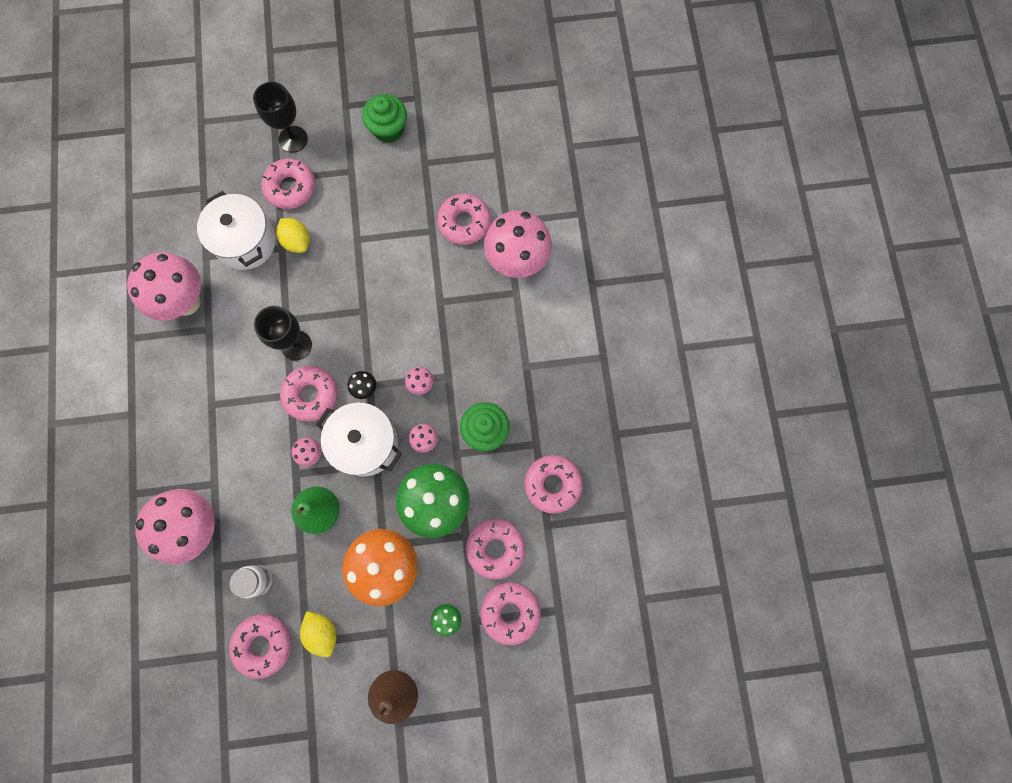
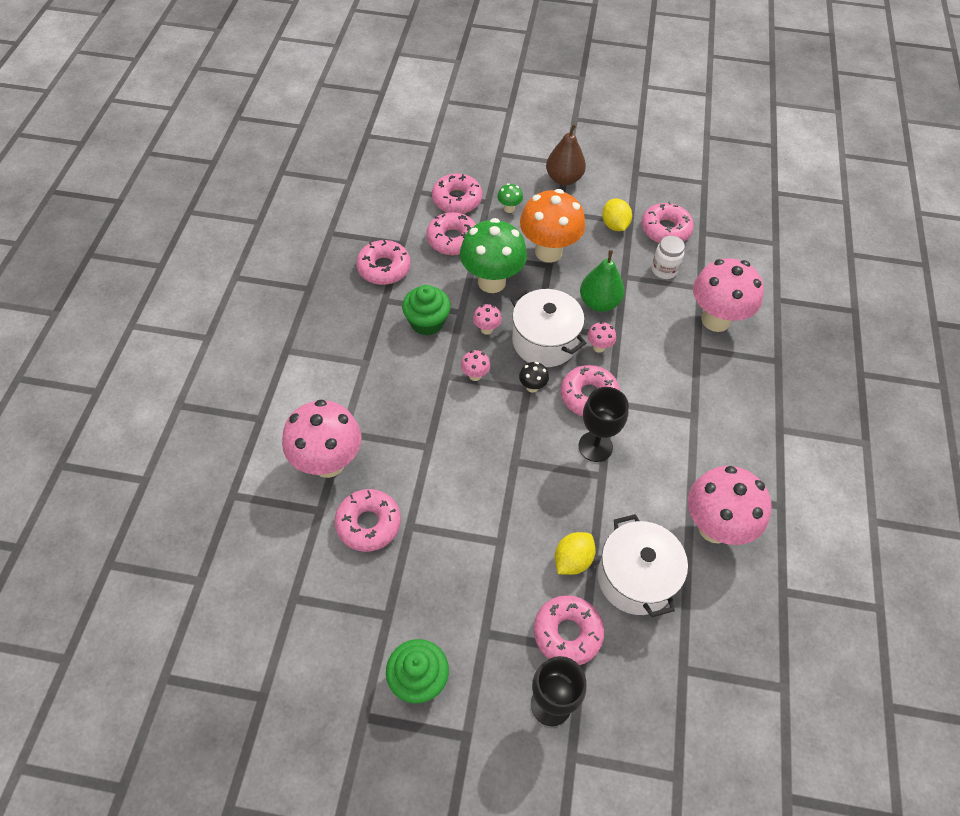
camera: 165 degrees left, 20 degrees down
yellow lemon [276,218,310,253] -> yellow lemon turned 60 degrees clockwise [555,532,596,575]

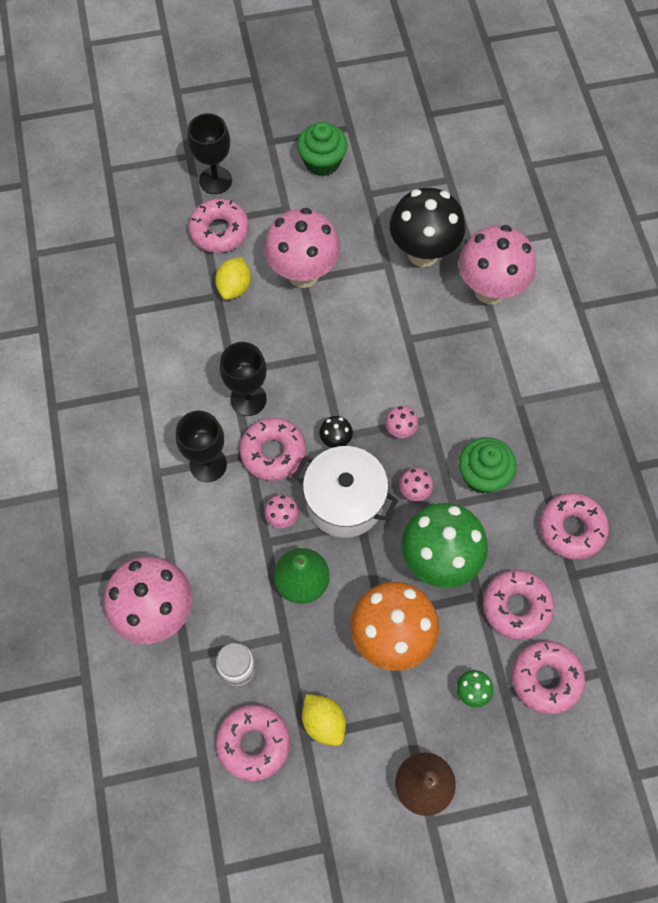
camera: 160 degrees right, 10 degrees up
pink donut [335,489,401,552] -> black mushroom [390,188,465,267]
white pot [598,514,688,617] -> none
pink mushroom [688,466,772,545] -> pink mushroom moved to [264,208,341,288]
none -> black goblet [176,411,227,482]

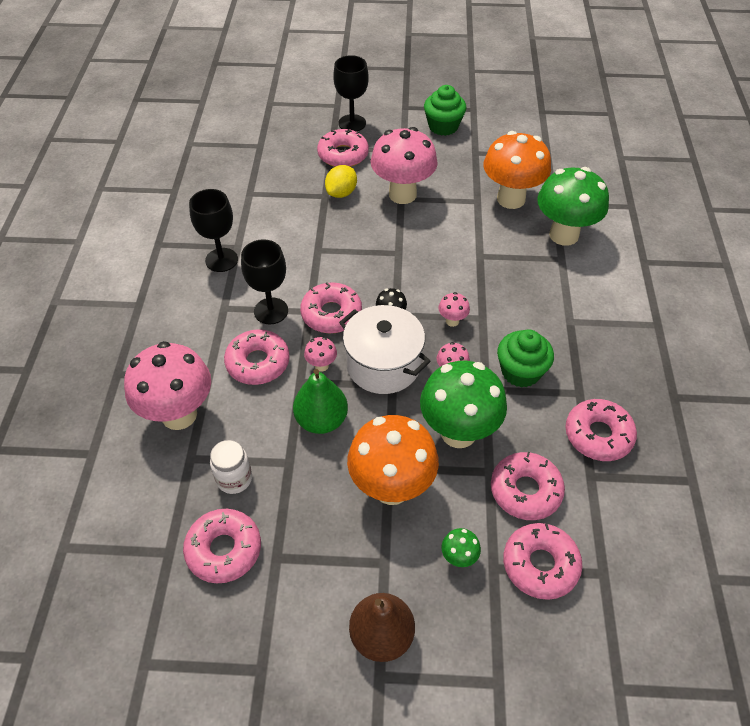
camera: 15 degrees right, 15 degrees down
black goblet [220,342,267,416] -> black goblet moved to [189,189,238,272]
yellow lemon [302,694,346,746] -> none
black mushroom [390,188,465,267] -> orange mushroom [484,131,551,209]
pink mushroom [459,225,536,304] -> green mushroom [537,167,609,246]
none -> pink donut [224,329,290,385]

